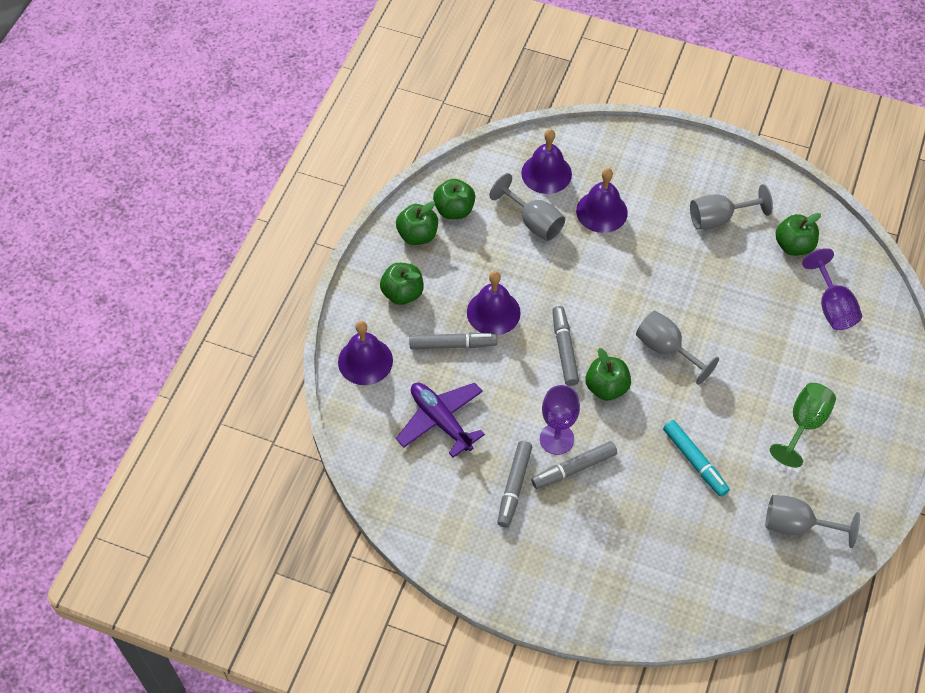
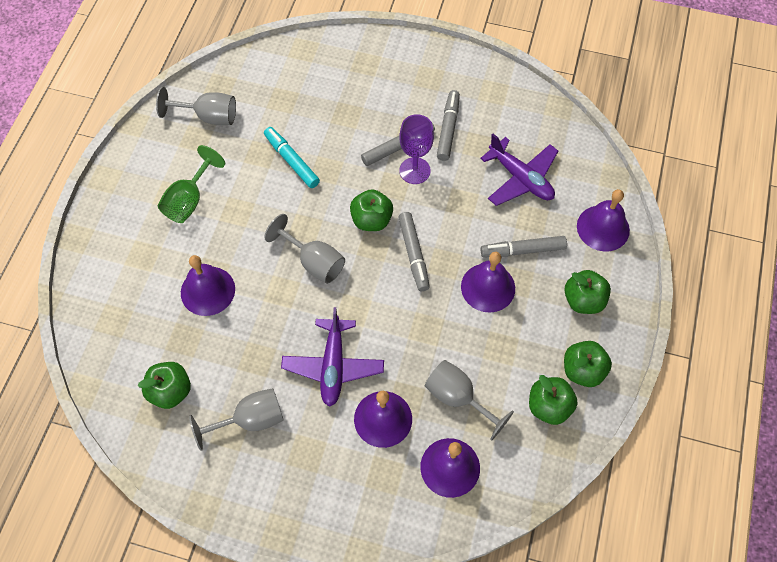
camera: 175 degrees right, 5 degrees up
purple goblet [802,248,862,330] -> none
none -> purple bell [181,255,235,316]
none -> purple plane [281,307,384,407]

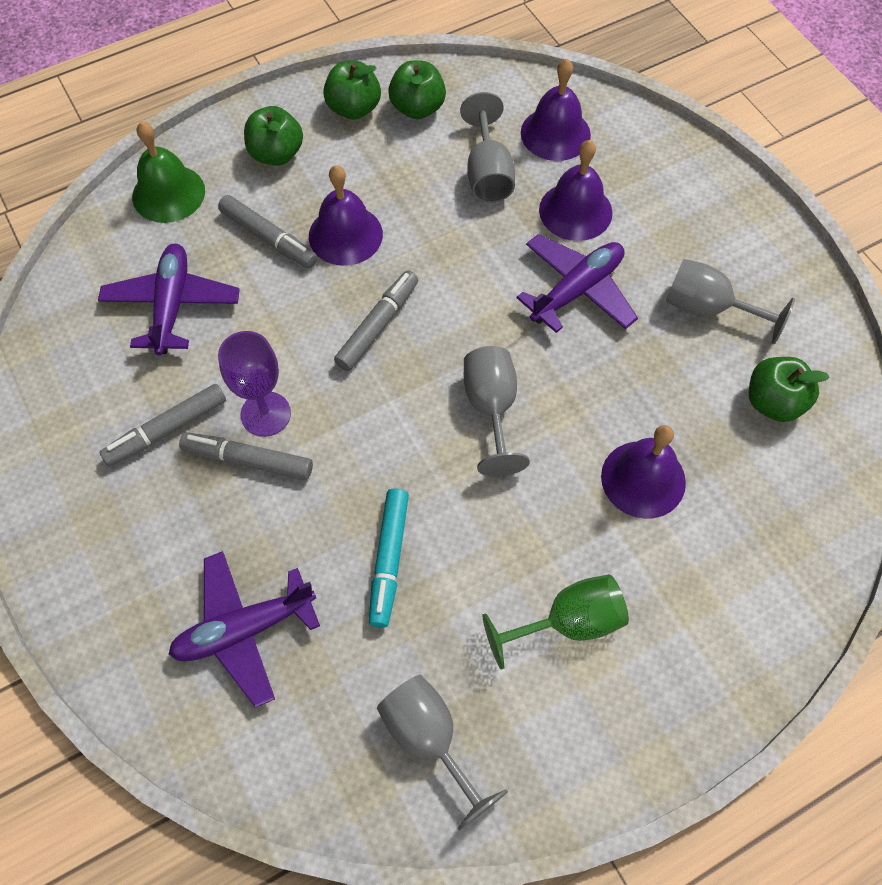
camera: 135 degrees left, 0 degrees up
green apple [350,189,393,231] -> none
purple bell [577,189,630,251] -> green bell [132,121,205,223]
none -> purple plane [168,551,320,708]

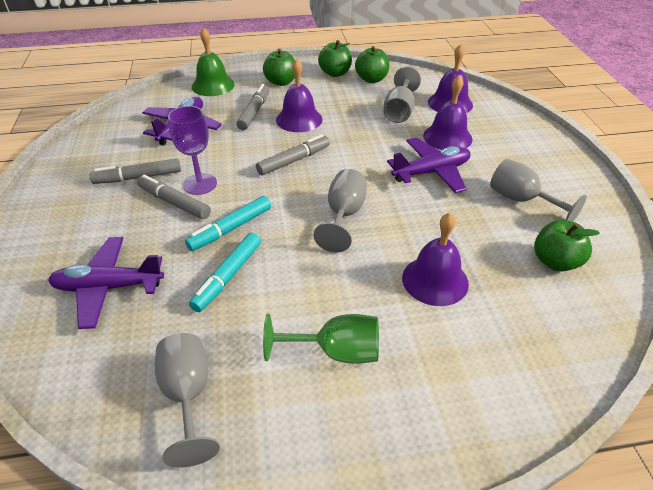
camera: 20 degrees right, 20 degrees down
grey marker [218,195,317,268] -> grey marker turned 135 degrees counterclockwise [236,84,269,130]
none -> turquoise marker [185,196,271,251]

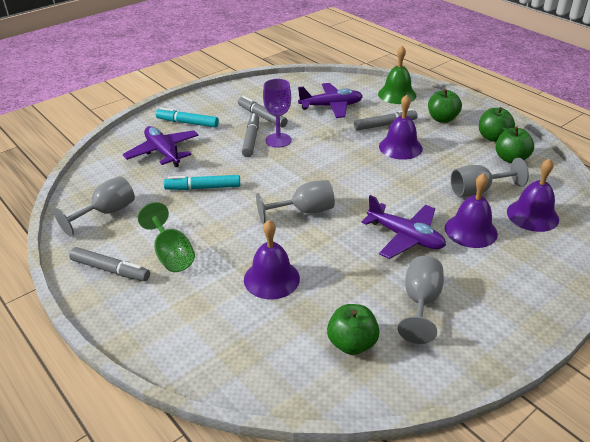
camera: 60 degrees right, 5 degrees down
turquoise marker [185,196,271,251] -> turquoise marker moved to [156,108,219,128]
grey marker [256,134,330,175] -> grey marker moved to [69,247,150,281]

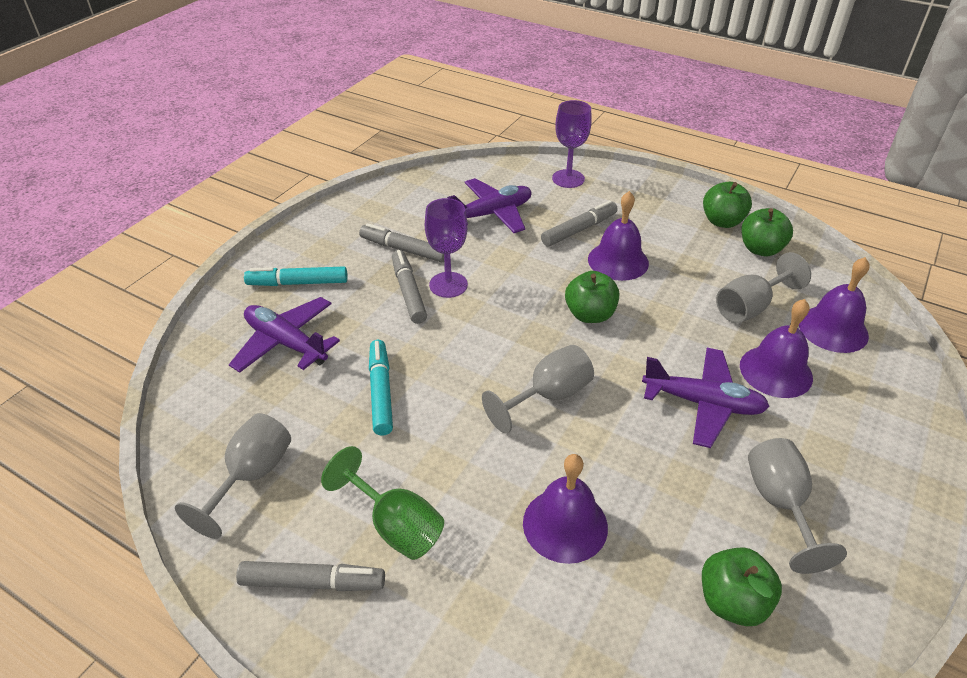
camera: 20 degrees left, 5 degrees up
turquoise marker [164,175,240,190] -> turquoise marker turned 105 degrees clockwise [369,340,393,435]
green bell [378,46,416,104] -> purple goblet [552,100,592,188]
green apple [428,89,462,123] -> green apple moved to [565,271,619,323]

